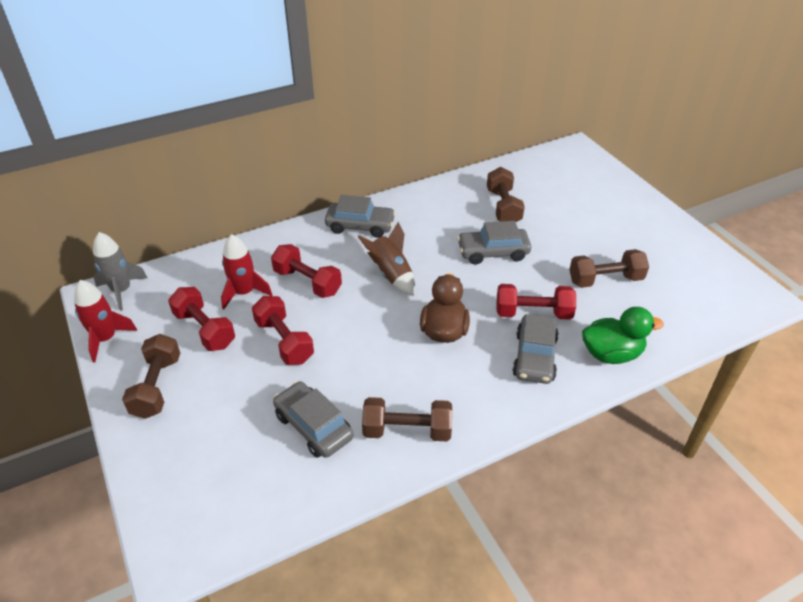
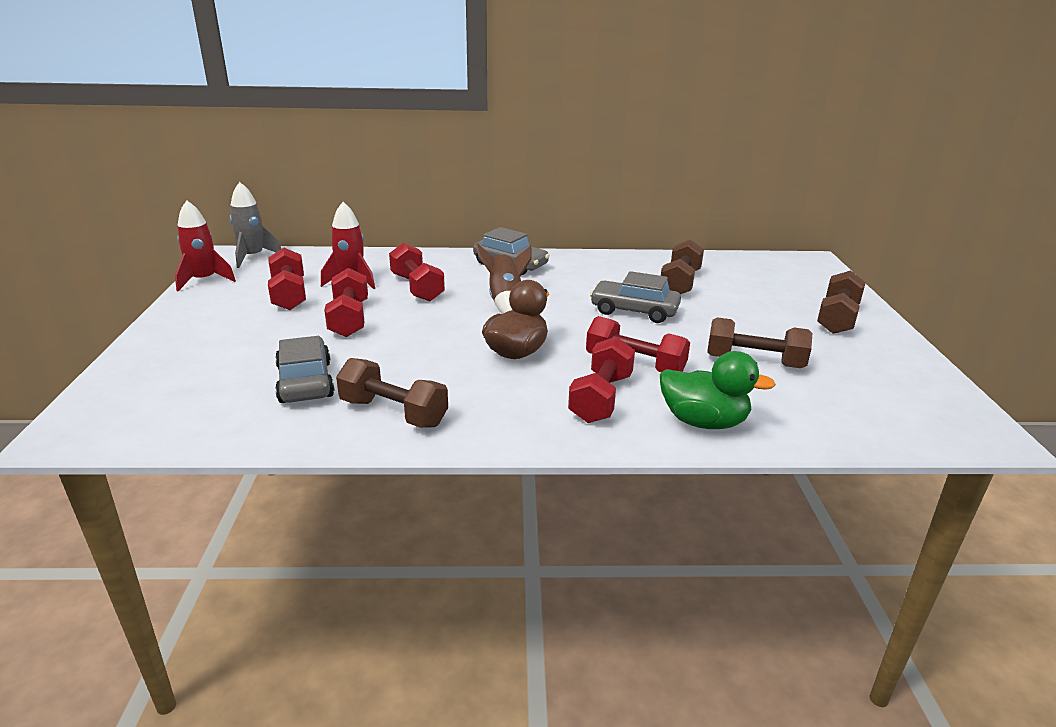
camera: 25 degrees right, 15 degrees down
brown dumbbell [122,334,180,419] -> brown dumbbell moved to [817,270,866,334]
grey car [512,314,559,384] -> red dumbbell [568,336,635,423]

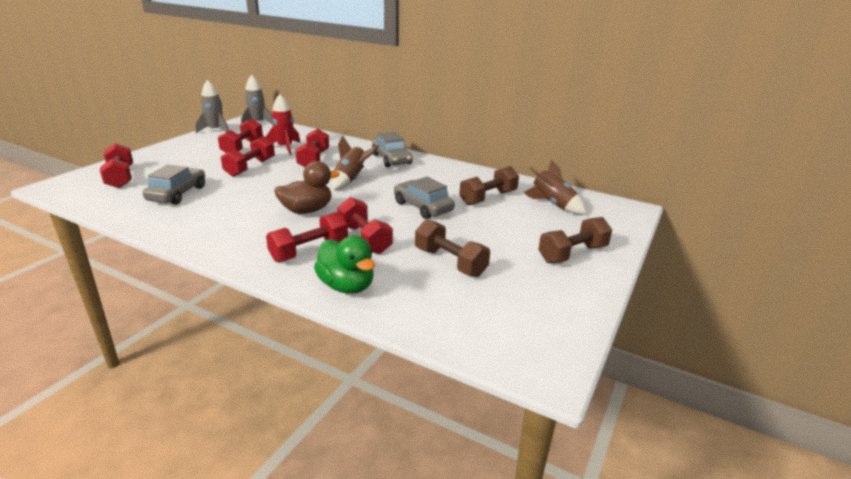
camera: 30 degrees right, 0 degrees up
red rocket [175,200,236,291] -> grey rocket [195,80,229,133]
brown dumbbell [336,358,448,428] -> none
none -> red dumbbell [100,143,133,188]
none -> brown rocket [523,159,586,214]

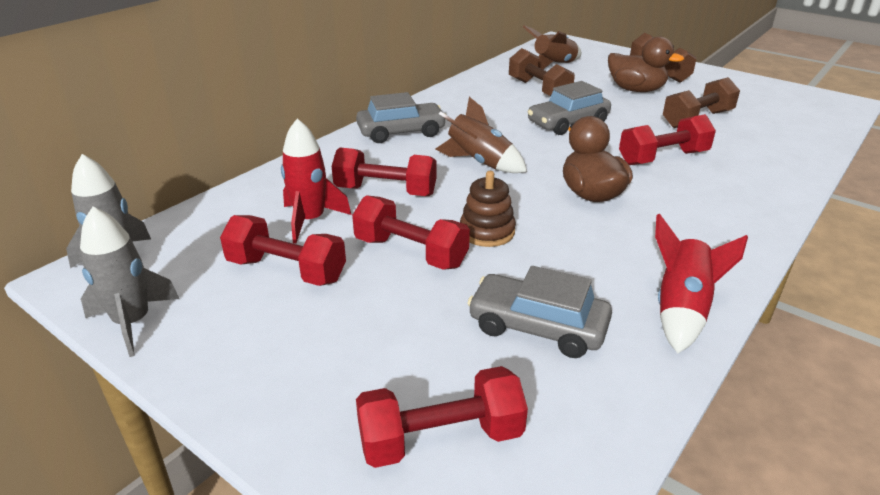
camera: 80 degrees left, 5 degrees up
red dumbbell [266,212,348,262] -> none
green duck [314,235,375,294] -> none
none -> brown stacking toy [460,171,516,247]
none -> brown duck [608,36,684,92]
none -> red rocket [655,213,748,353]

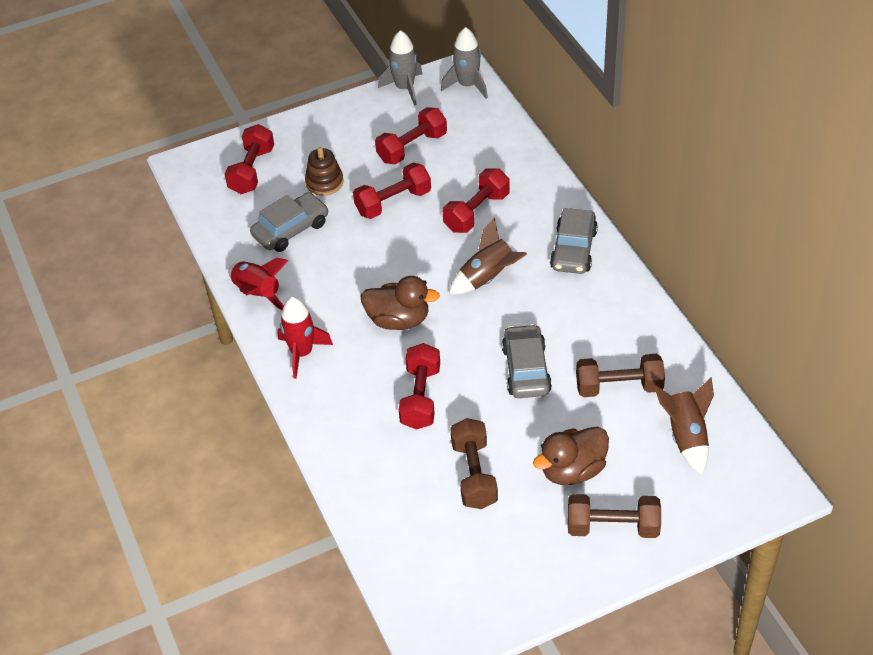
camera: 120 degrees right, 15 degrees up
red rocket [281,118,351,244] -> red rocket moved to [277,297,333,379]
brown stacking toy [460,171,516,247] -> brown stacking toy moved to [305,147,343,196]

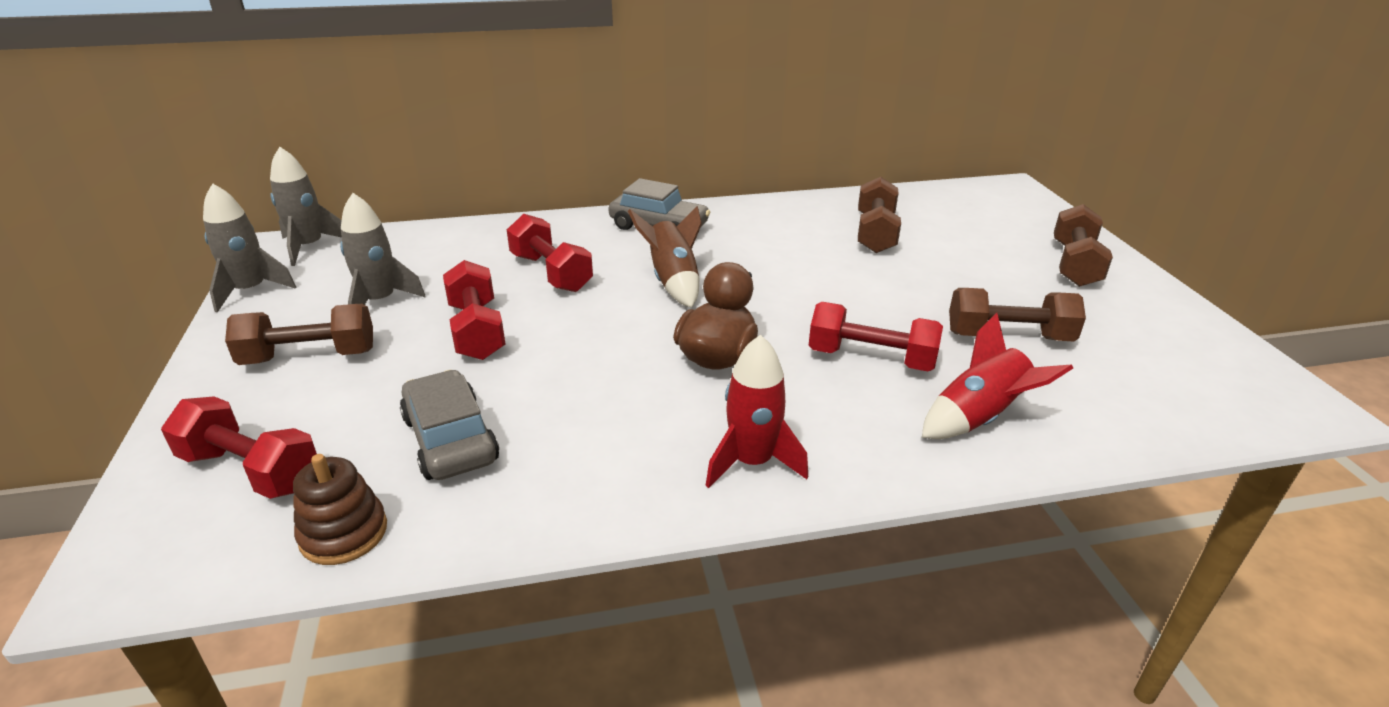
camera: 80 degrees left, 15 degrees down
red rocket [228,258,288,310] -> red rocket moved to [922,313,1073,439]
brown stacking toy [305,147,343,196] -> brown stacking toy moved to [293,454,387,565]
red dumbbell [375,107,447,165] -> grey rocket [340,193,426,305]
grey car [502,324,552,398] -> none
brown duck [533,427,609,485] -> none
brown rocket [654,378,714,475] -> none
none -> brown dumbbell [225,304,373,365]

